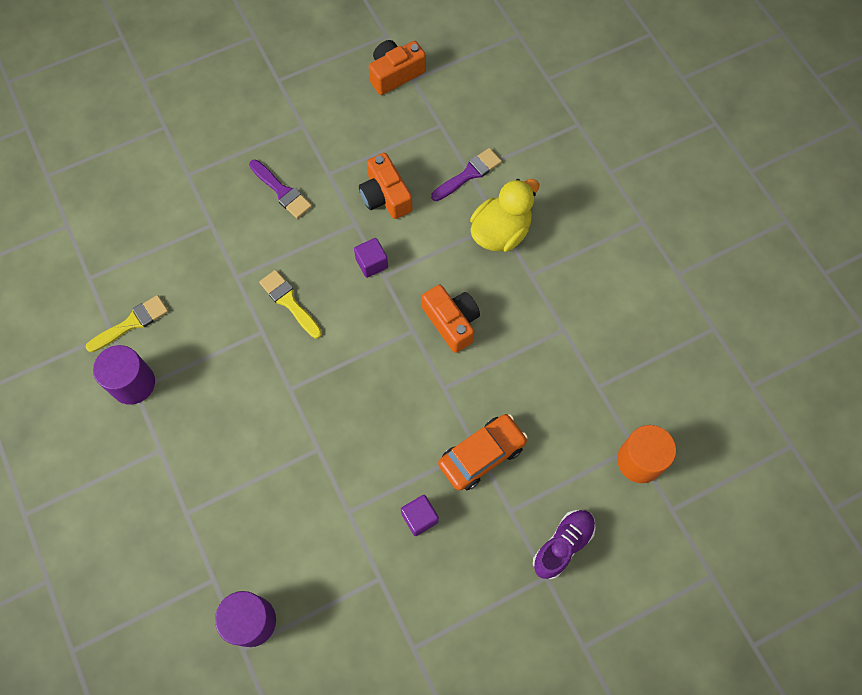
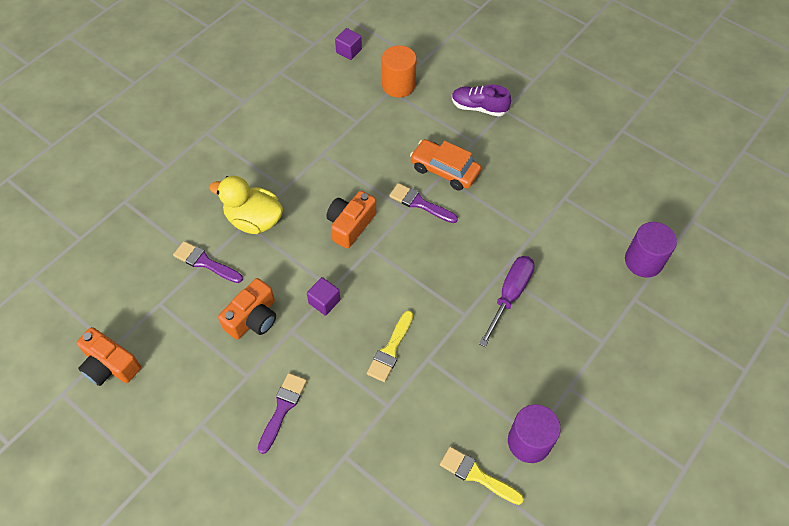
camera: 115 degrees left, 10 degrees down
purple cube [401,495,439,536] -> purple cube moved to [335,28,362,60]
none -> purple brush [389,183,458,223]
none -> purple screwdriver [479,256,535,347]

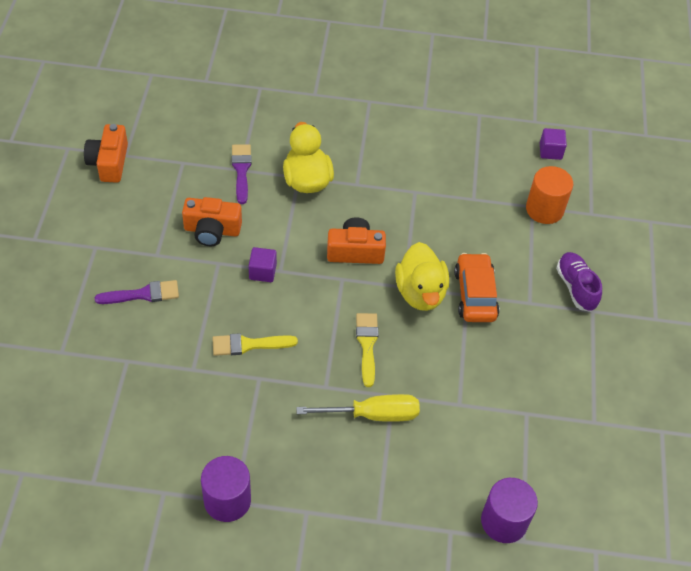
camera: 55 degrees right, 5 degrees down
purple brush [389,183,458,223] -> yellow duck [395,242,449,311]
yellow brush [440,446,524,505] -> yellow brush moved to [356,313,379,387]
purple screwdriver [479,256,535,347] -> yellow screwdriver [296,394,420,422]

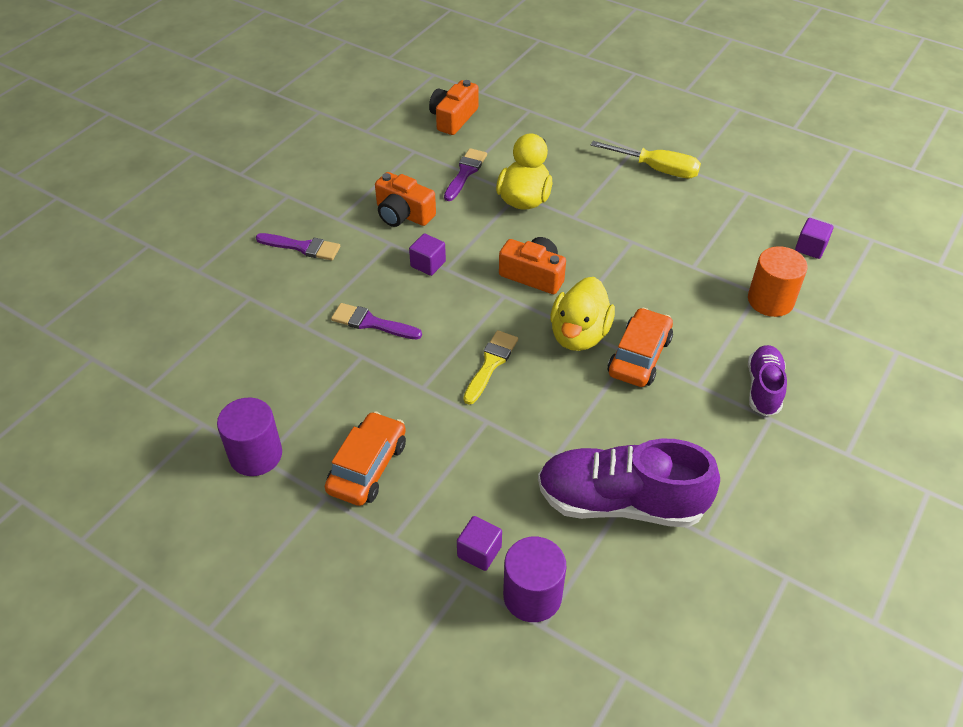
camera: 30 degrees right, 5 degrees down
orange camera [84,124,128,183] -> orange camera moved to [429,80,479,135]
yellow brush [213,333,298,356] -> purple brush [331,303,422,339]
yellow screwdriver [296,394,420,422] -> yellow screwdriver moved to [591,141,701,179]
none -> orange car [325,411,406,506]
none -> purple cube [457,516,502,571]
none -> purple shoe [538,438,720,528]

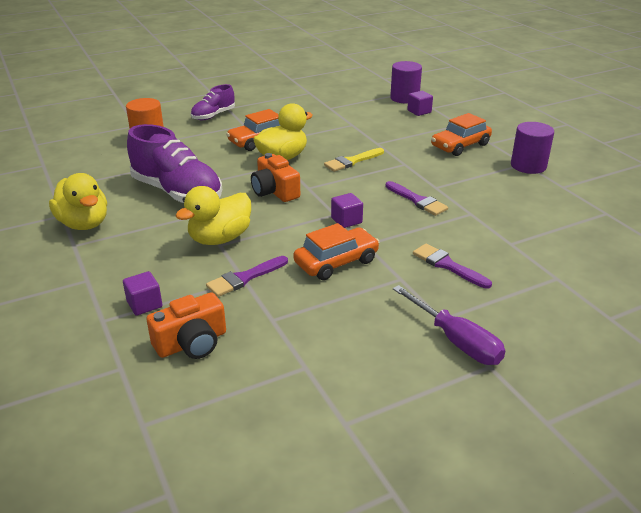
camera: 150 degrees left, 15 degrees down
orange camera [375,172,436,227] -> orange car [293,223,380,280]
purple shoe [538,438,720,528] -> purple shoe moved to [127,124,222,203]
yellow screwdriver [591,141,701,179] -> yellow duck [49,173,107,230]
purple cube [795,218,834,259] -> purple cube moved to [123,271,162,316]
none -> purple screwdriver [393,285,505,365]

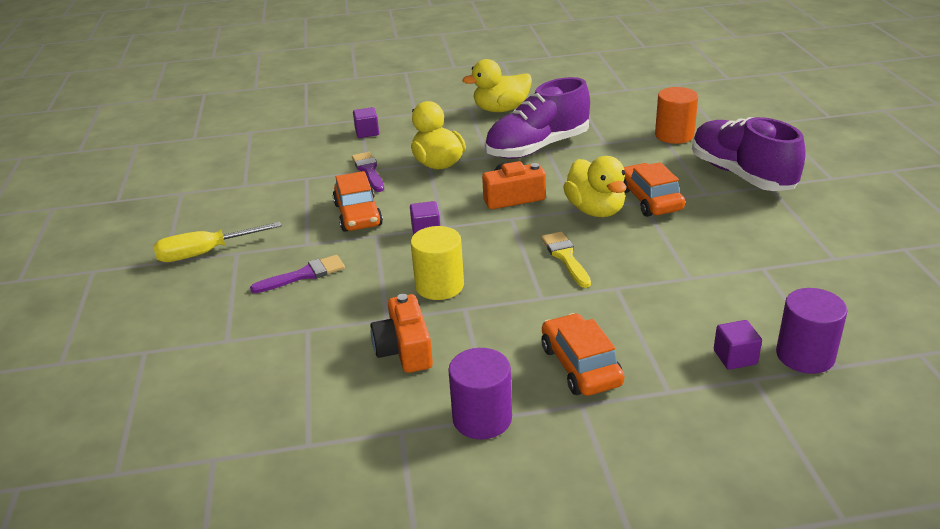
camera: 110 degrees right, 0 degrees up
orange camera [147,293,226,359] -> orange camera moved to [370,294,433,373]
purple shoe [191,84,235,120] -> purple shoe [692,117,806,191], size x1.80
purple brush [385,181,448,216] -> yellow cylinder [410,226,464,300]
purple screwdriver [393,285,505,365] -> yellow screwdriver [153,222,282,262]

